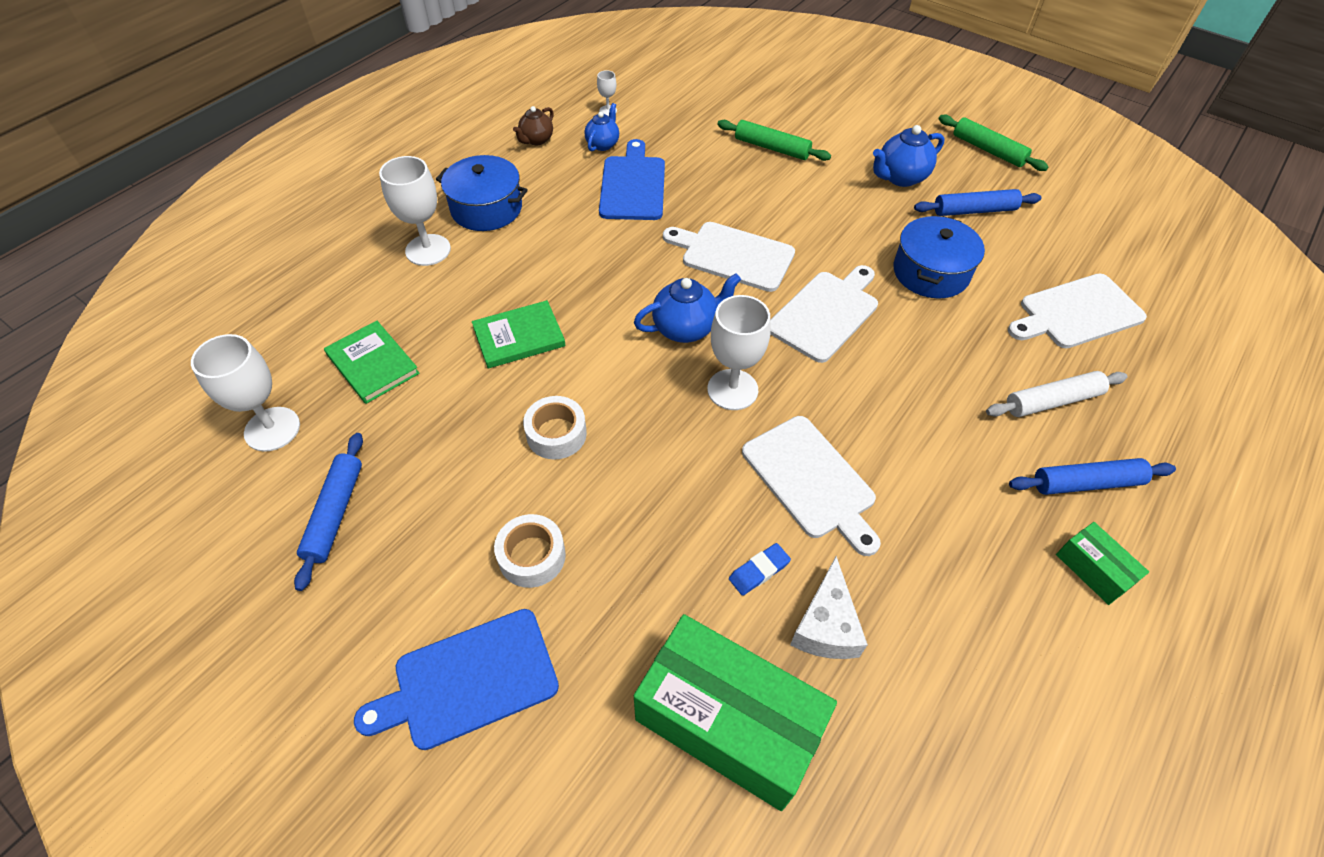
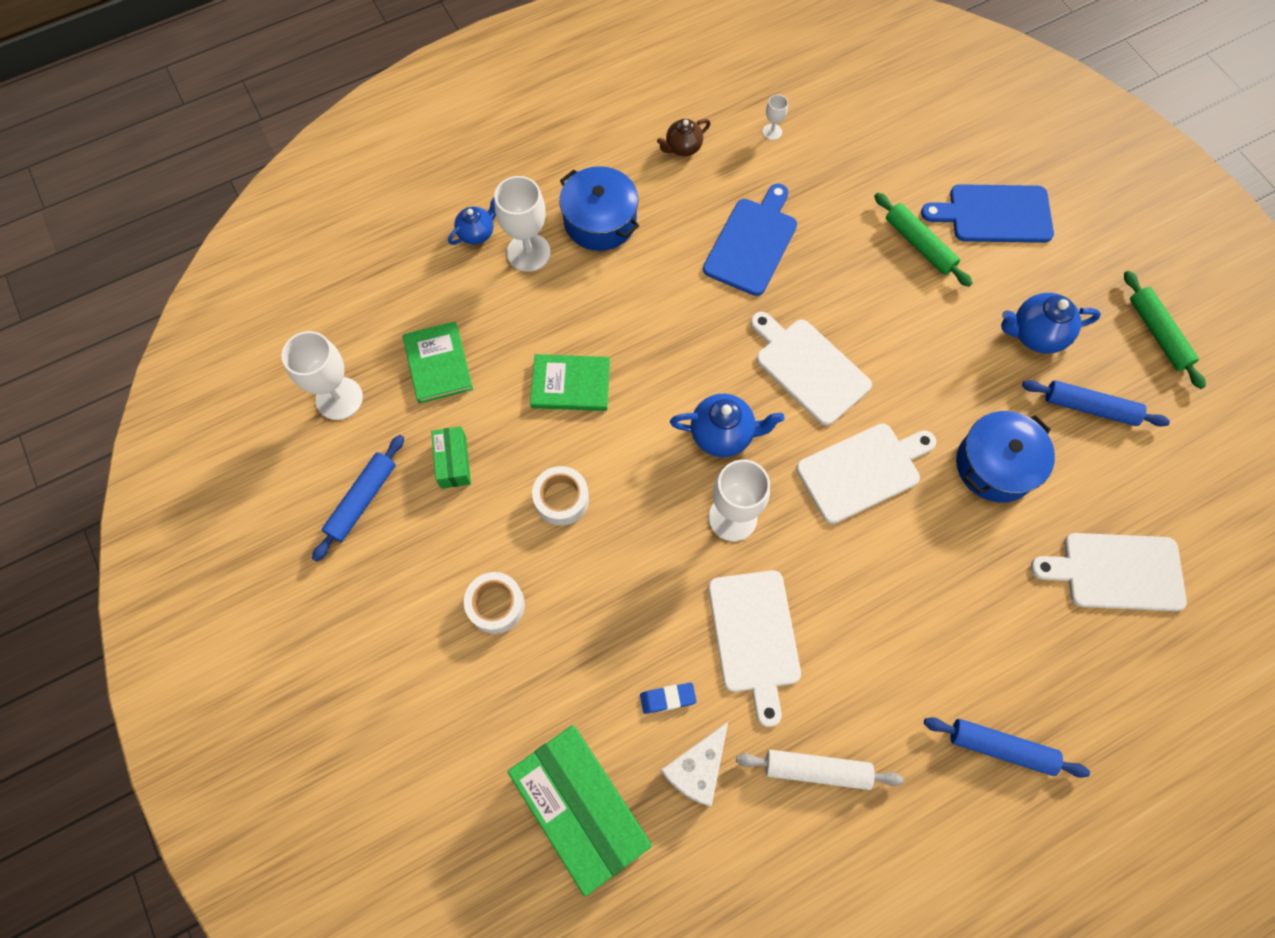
camera: 25 degrees right, 15 degrees up
blue cutting board [354,609,559,750] -> blue cutting board moved to [921,184,1054,243]
blue teapot [584,103,619,151] -> blue teapot moved to [448,197,496,245]
white rolling pin [986,371,1128,417] -> white rolling pin moved to [736,750,904,790]
green box [1056,522,1149,605] -> green box moved to [431,426,471,489]

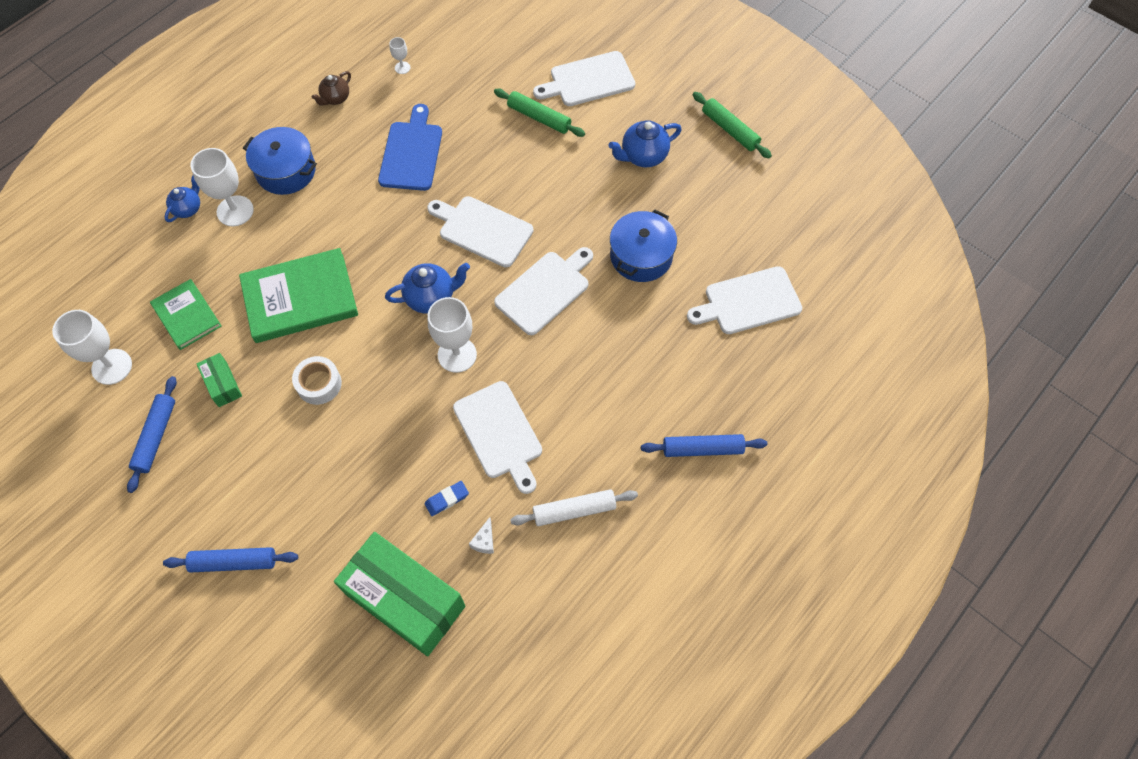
camera: 20 degrees left, 5 degrees down
white tape [464,572,525,634] -> none
green book [530,354,610,411] -> green book [239,248,358,343], size x1.66
white cheese [661,722,728,806] -> white cheese [469,517,494,554], size x0.53
blue cutting board [921,184,1054,243] -> white cutting board [533,51,636,106]
blue rolling pin [1022,380,1170,427] -> blue rolling pin moved to [163,547,298,572]

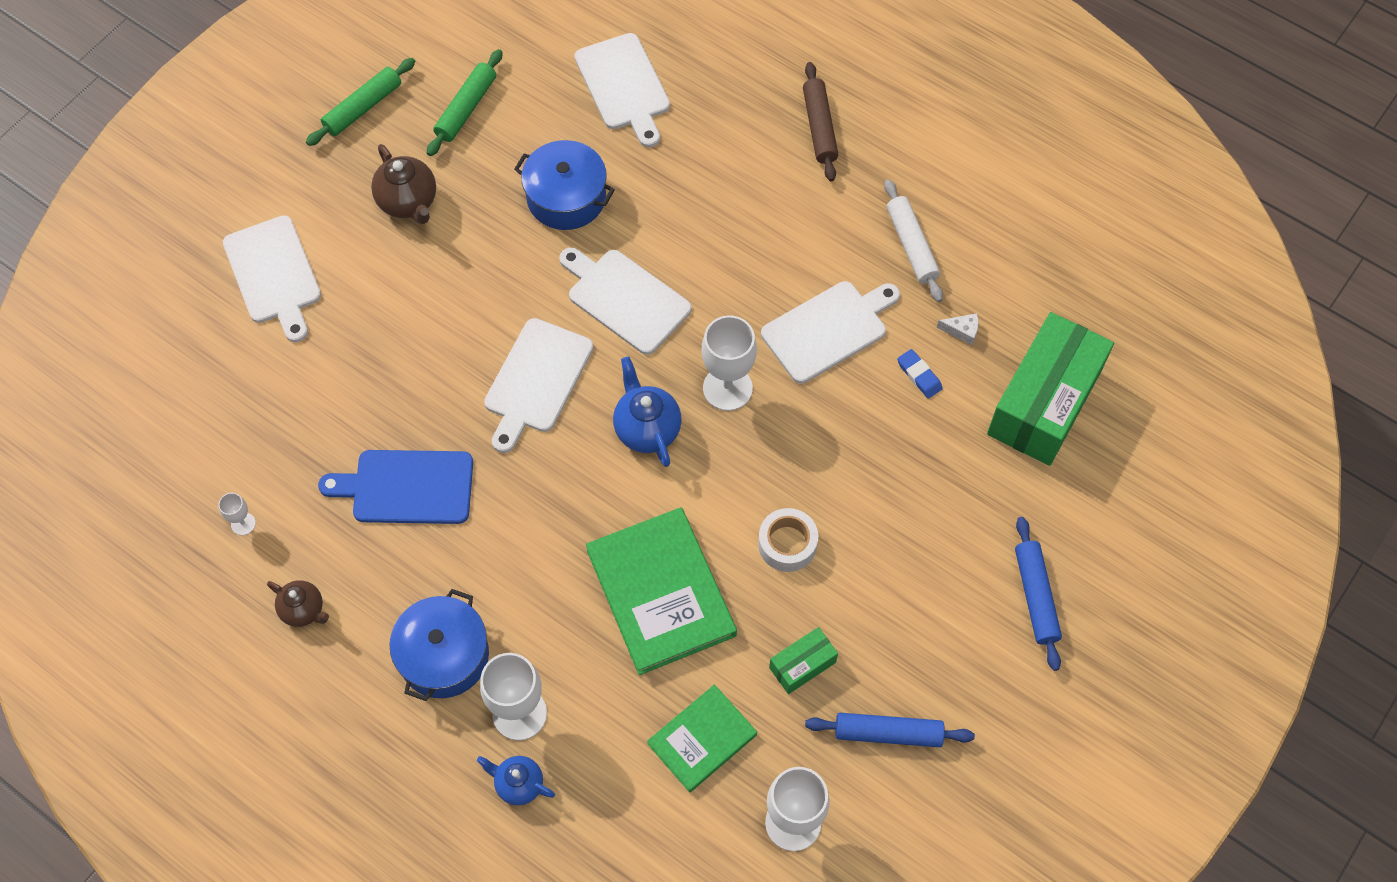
camera: 95 degrees left, 0 degrees up
green rolling pin [494,89,585,137] -> green rolling pin moved to [427,49,503,156]
blue teapot [609,120,682,168] -> brown teapot [371,144,436,224]
blue rolling pin [641,434,767,457] -> brown rolling pin [803,62,838,181]

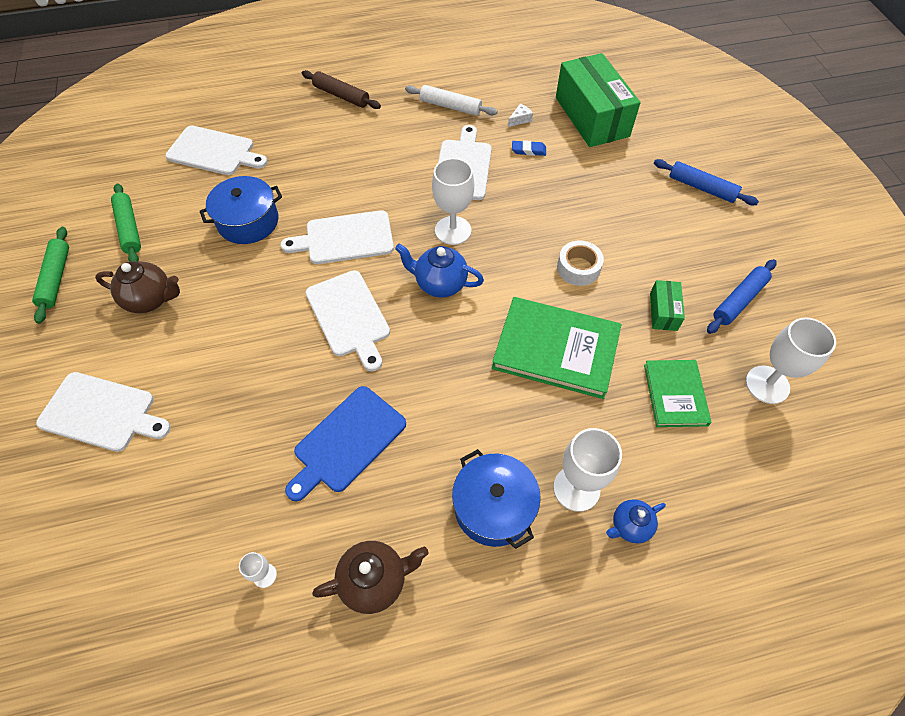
camera: 50 degrees left, 5 degrees down
brown teapot [267,580,329,627] -> brown teapot [312,541,429,614], size x1.53

